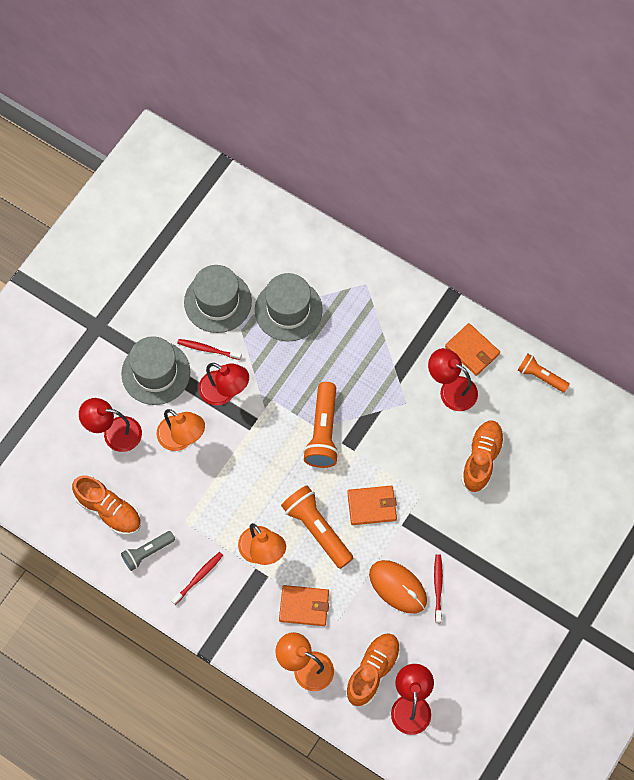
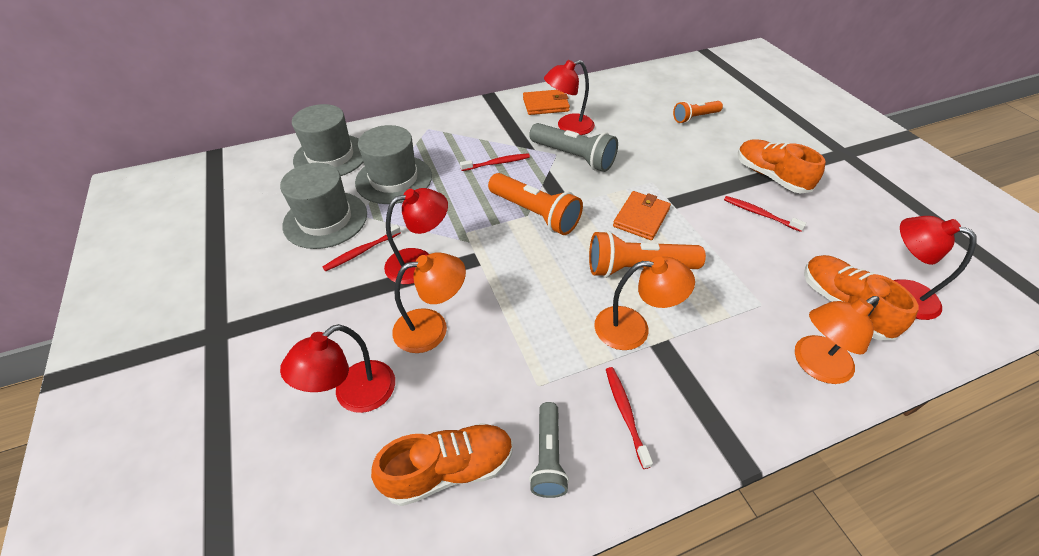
camera: 55 degrees left, 20 degrees down
grey hat [121,336,190,405] -> grey hat moved to [292,104,363,176]
orange wallet [279,585,329,626] -> none
orange mouse [369,560,427,614] -> none
orange shoe [461,420,505,493] -> orange shoe moved to [738,139,825,194]
orange flashlight [518,354,570,393] -> orange flashlight moved to [673,101,723,123]
none -> red toothbrush [460,154,530,171]
none -> grey flashlight [529,123,618,172]

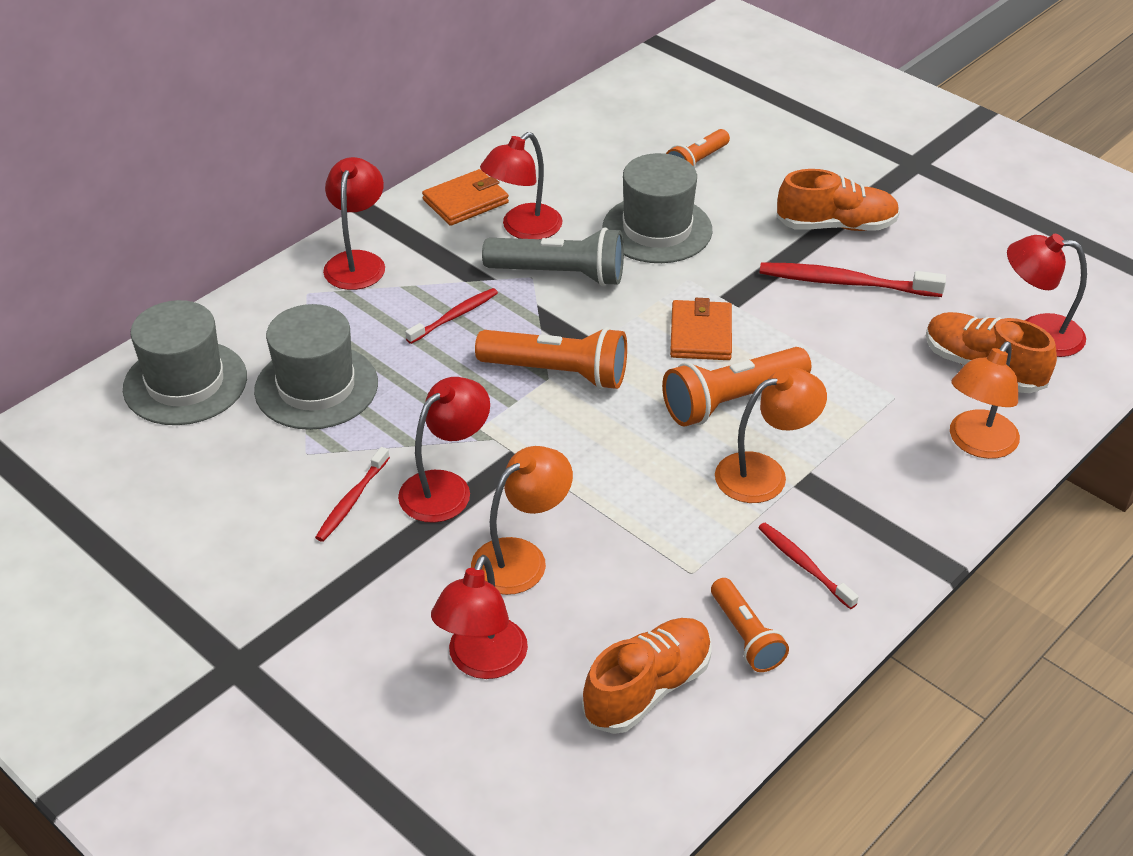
camera: 25 degrees left, 5 degrees down
grey hat [280,163,367,249] -> grey hat moved to [602,153,712,263]
grey flashlight [529,402,569,498] -> orange flashlight [711,578,789,672]
red toothbrush [724,196,806,232] -> red toothbrush [760,262,946,297], size x1.65
orange shoe [738,139,825,194] -> orange shoe turned 150 degrees clockwise [776,169,900,231]
none -> red lamp [323,157,385,290]

